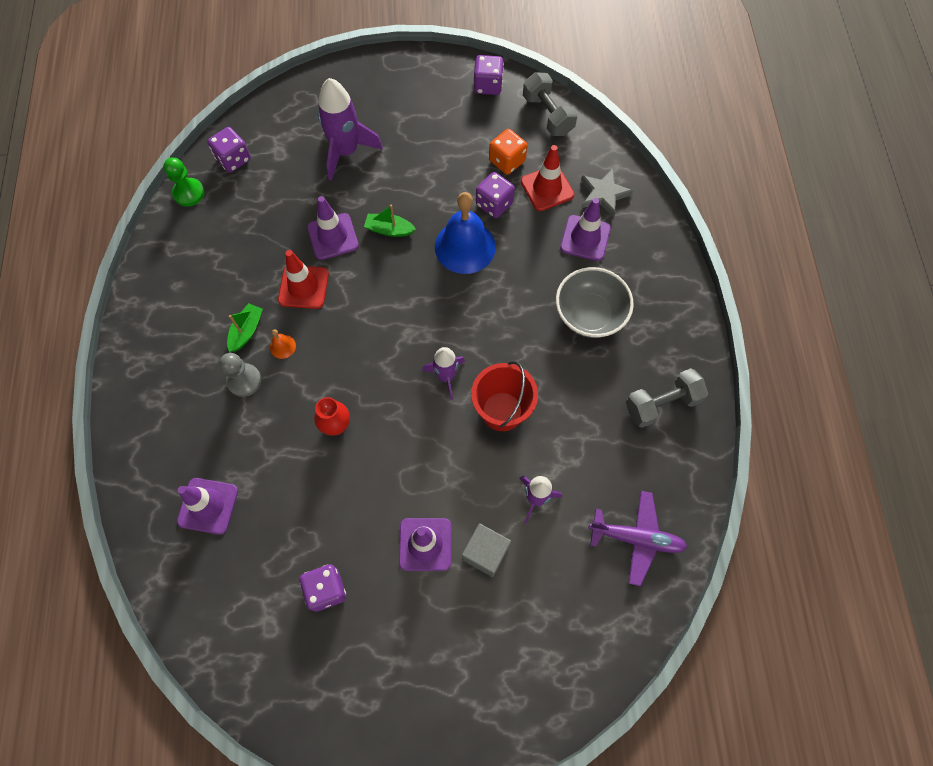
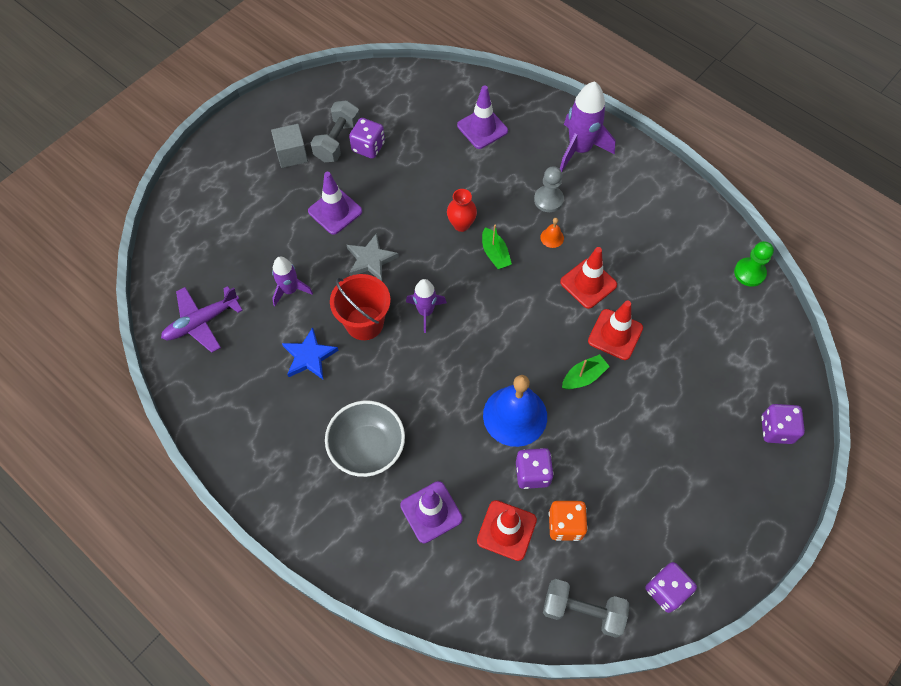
camera: 135 degrees right, 5 degrees down
purple dice [207,127,251,173] -> purple dice moved to [761,404,805,444]
green boat [227,303,263,352] -> green boat moved to [482,225,512,269]
purple traffic cone [307,196,359,260] -> red traffic cone [588,301,643,360]
purple rocket [318,78,383,181] -> purple rocket moved to [560,81,616,172]
grey cube [462,523,511,577] -> grey cube moved to [271,124,308,168]
grey star [581,168,634,217] -> grey star moved to [347,233,399,281]
grey dumbbell [626,368,708,428] -> grey dumbbell moved to [311,100,360,162]
none -> blue star [282,327,339,379]

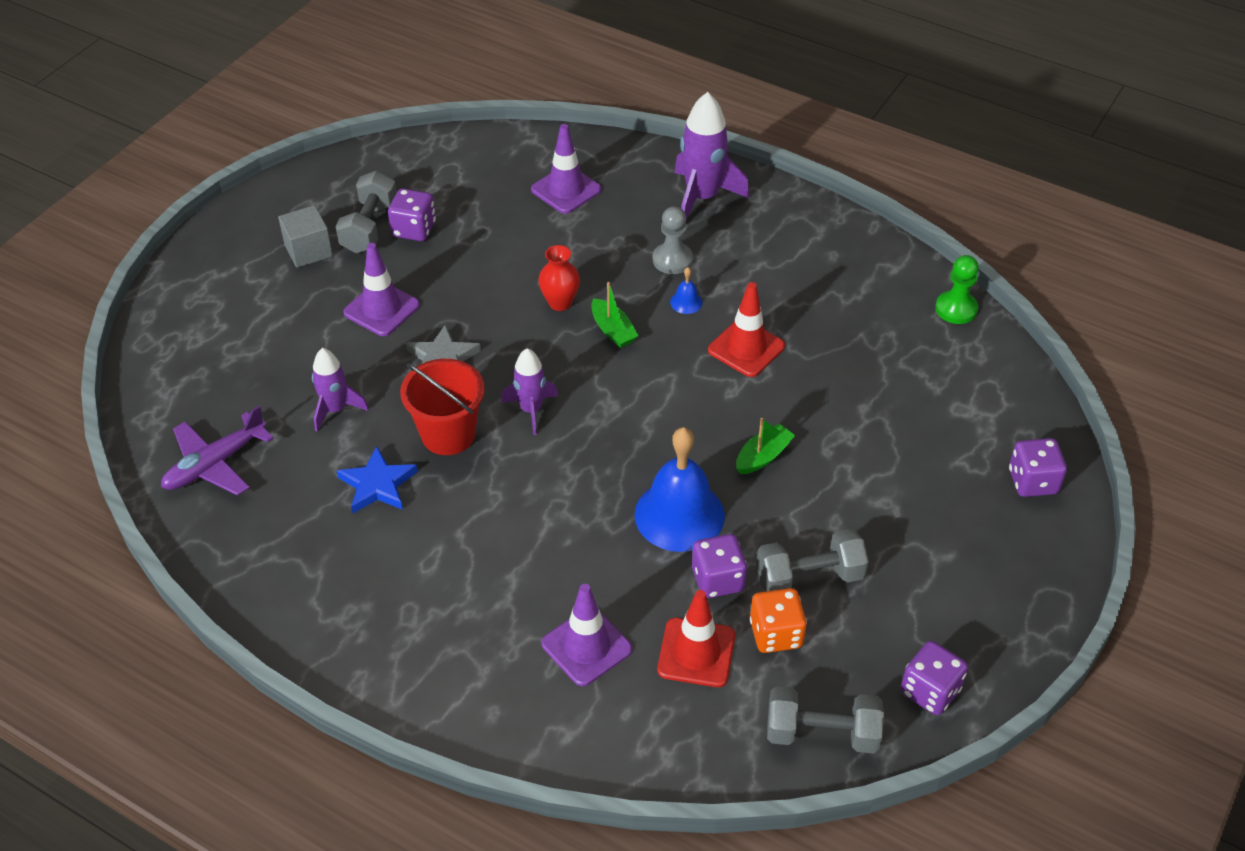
camera: 10 degrees left, 15 degrees down
grey bowl [325,400,405,477] -> none
orange bell [540,218,564,248] -> blue bell [670,267,703,314]
red traffic cone [588,301,643,360] -> none
none -> grey dumbbell [756,528,869,592]

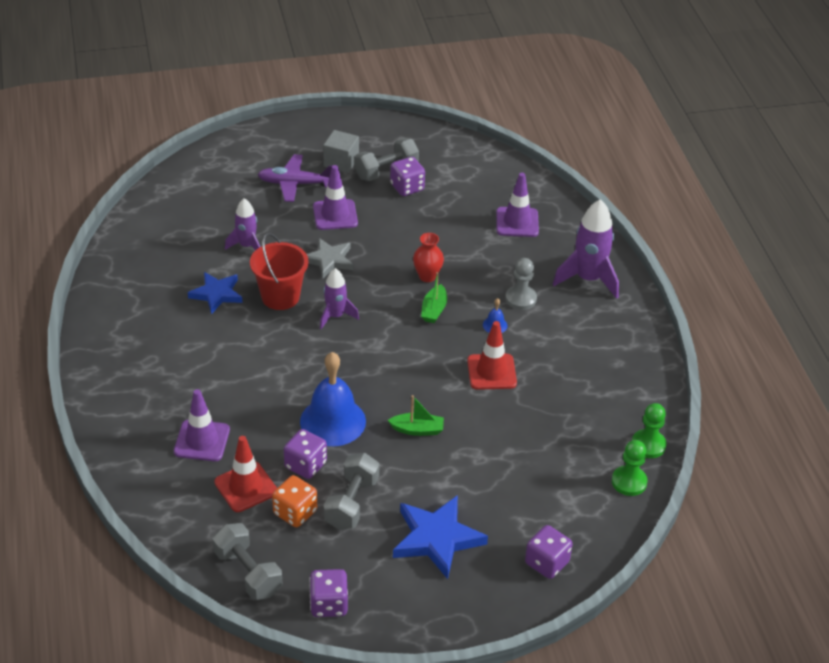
camera: 45 degrees right, 5 degrees down
purple plane [161,406,274,496] -> purple plane moved to [257,154,332,202]
grey dumbbell [756,528,869,592] -> grey dumbbell turned 75 degrees clockwise [323,453,379,530]
none -> blue star [393,495,488,579]
none -> green pawn [612,440,648,496]

